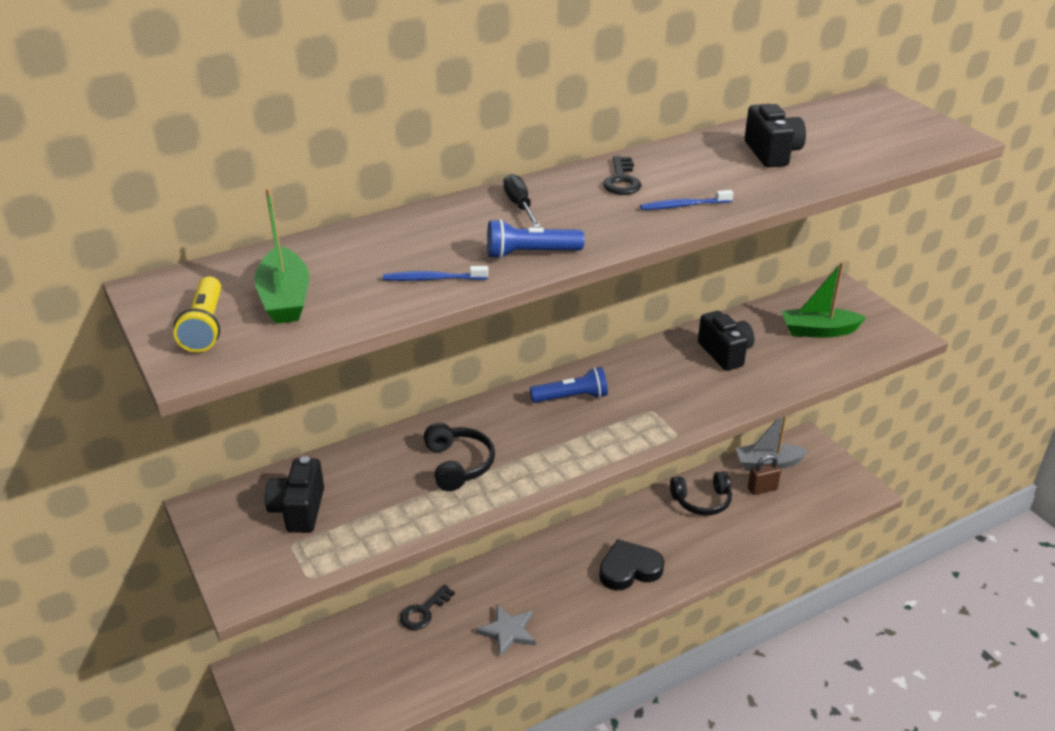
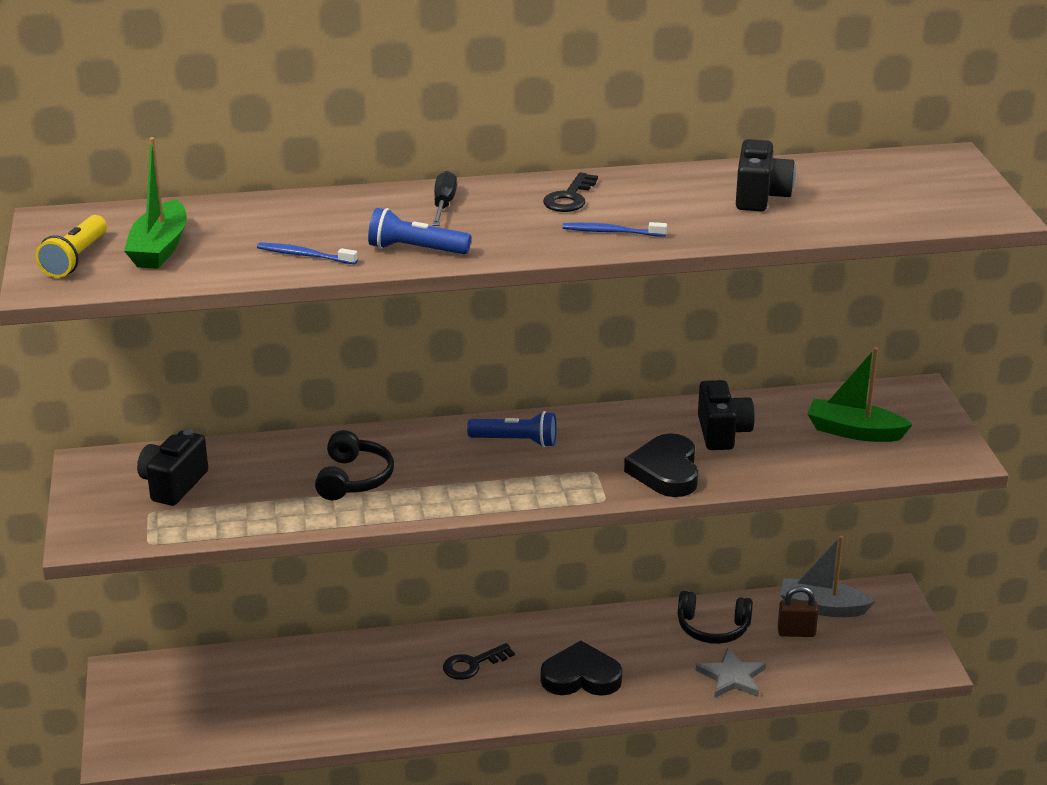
camera: 20 degrees right, 5 degrees down
black key [400,584,455,630] -> black key moved to [443,643,515,680]
grey star [476,605,536,657] -> grey star moved to [696,648,766,698]
none -> black heart [624,433,698,497]

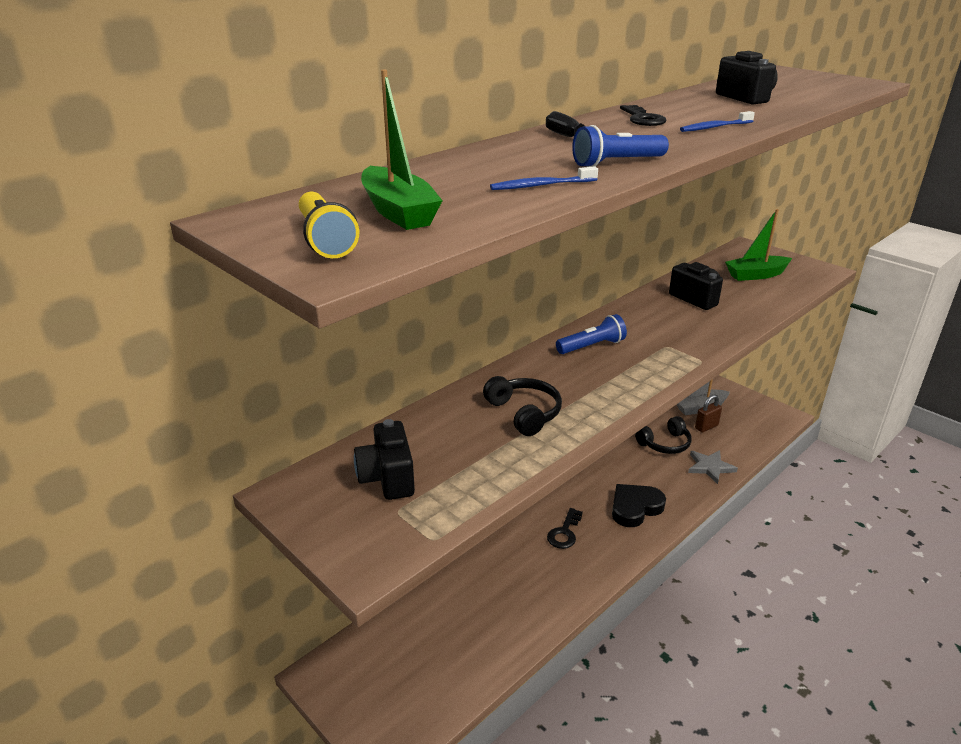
camera: 35 degrees left, 0 degrees up
black heart [624,433,698,497] -> none

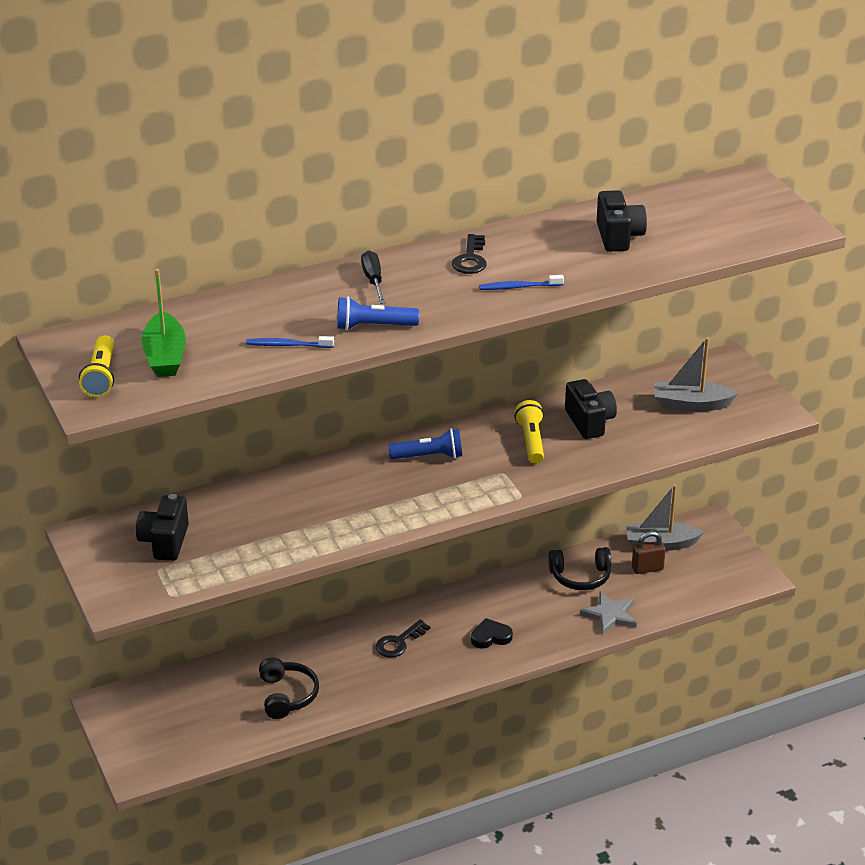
camera: 20 degrees right, 5 degrees up
black headphones [483,376,562,436] -> black headphones moved to [259,657,319,719]
black heart [612,484,666,527] -> black heart [471,618,513,648], size x0.63
green boat [725,209,792,281] -> grey boat [654,338,738,412]
none -> yellow flashlight [514,400,544,464]

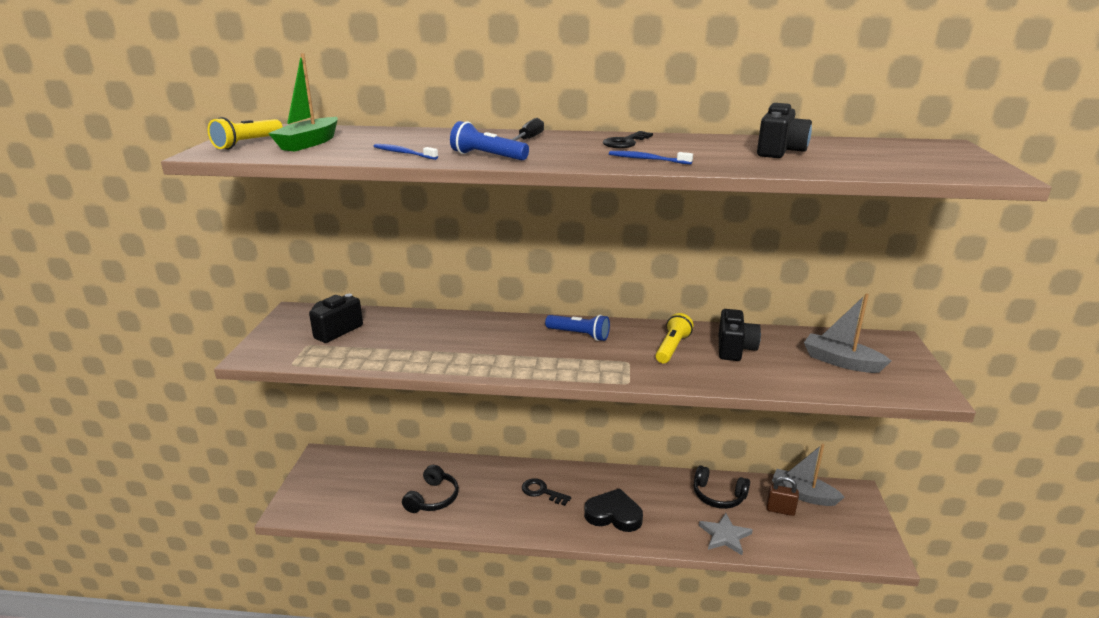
camera: 30 degrees right, 10 degrees down
black key [376,620,430,658] -> black key turned 45 degrees clockwise [522,478,571,506]
black heart [471,618,513,648] -> black heart [584,488,643,532], size x1.60

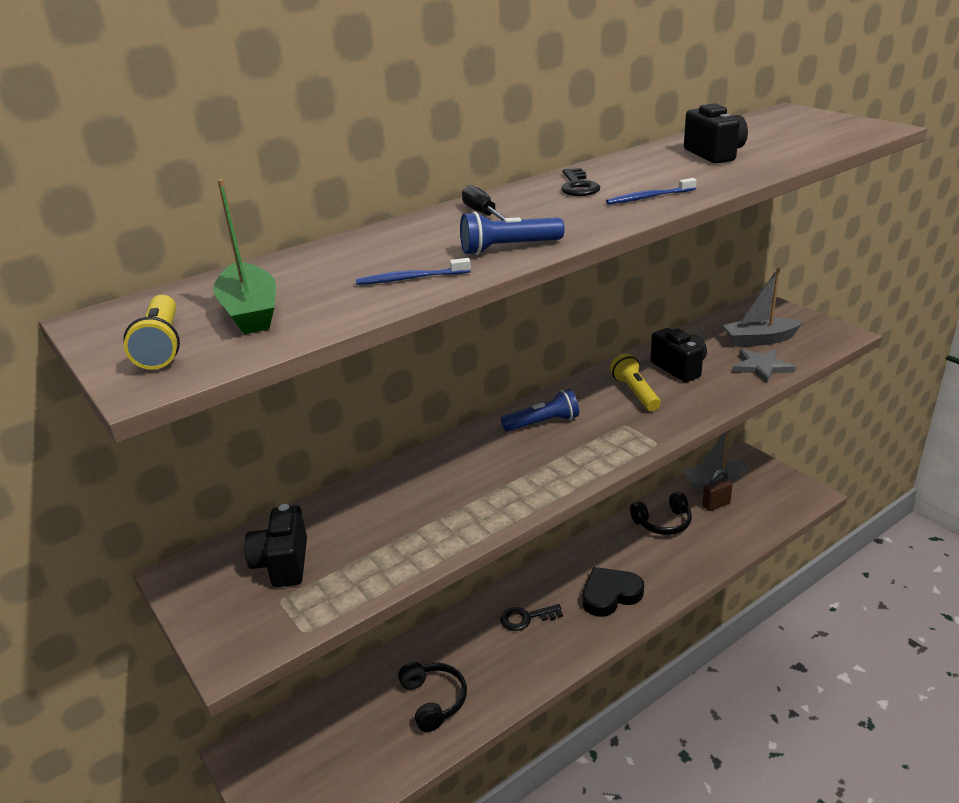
camera: 40 degrees left, 5 degrees up
grey star [699,513,753,555] -> grey star moved to [732,349,796,383]

